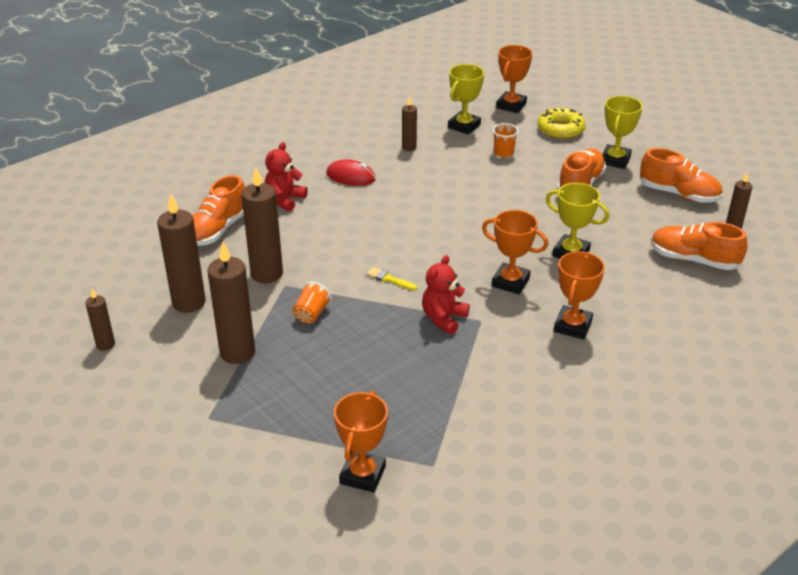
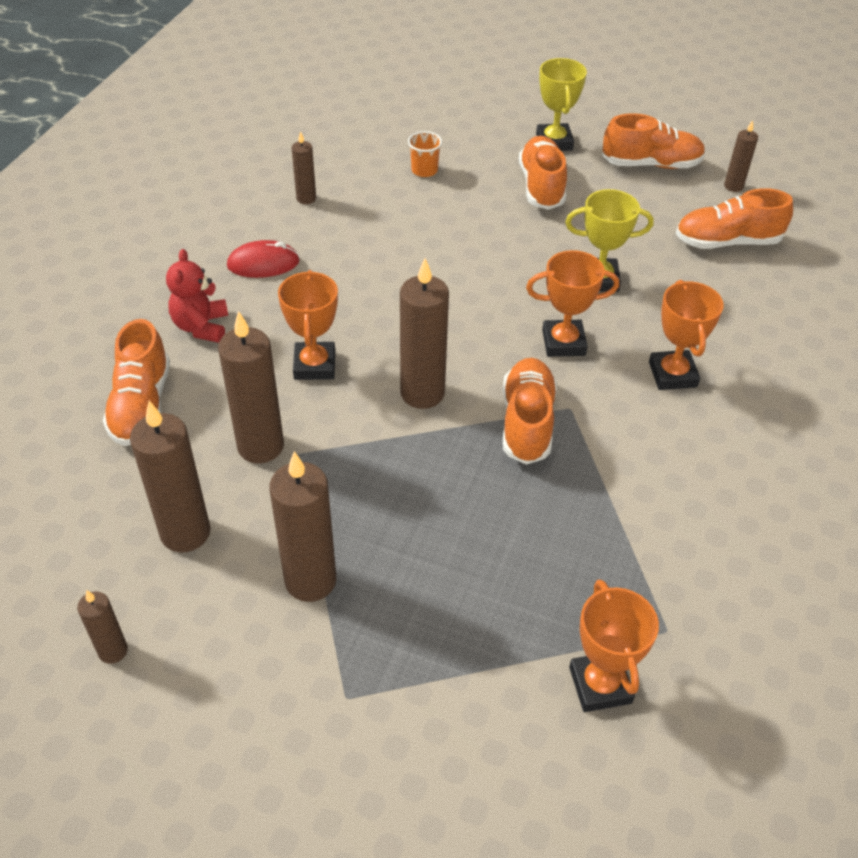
camera: 30 degrees left, 10 degrees up
orange cup [293,282,332,324] -> none
yellow brush [366,267,417,291] -> brown candle [400,258,449,409]
red teddy bear [422,255,469,335] -> orange shoe [503,358,557,465]
yellow trophy [448,64,484,135] -> none
orange trophy [496,45,532,113] -> orange trophy moved to [278,270,338,380]
yellow donut [538,108,586,139] -> none

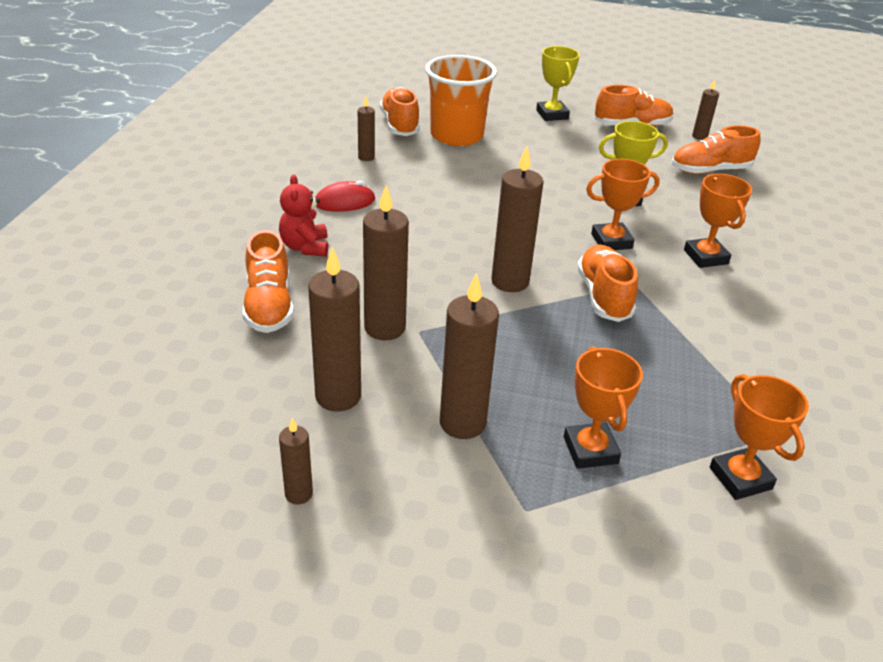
camera: 10 degrees left, 10 degrees down
orange trophy [278,270,338,380] -> orange trophy moved to [564,346,643,469]
orange cup [408,131,443,177] -> orange cup [425,55,497,146], size x2.46
orange shoe [519,136,567,210] -> orange shoe moved to [380,87,420,136]

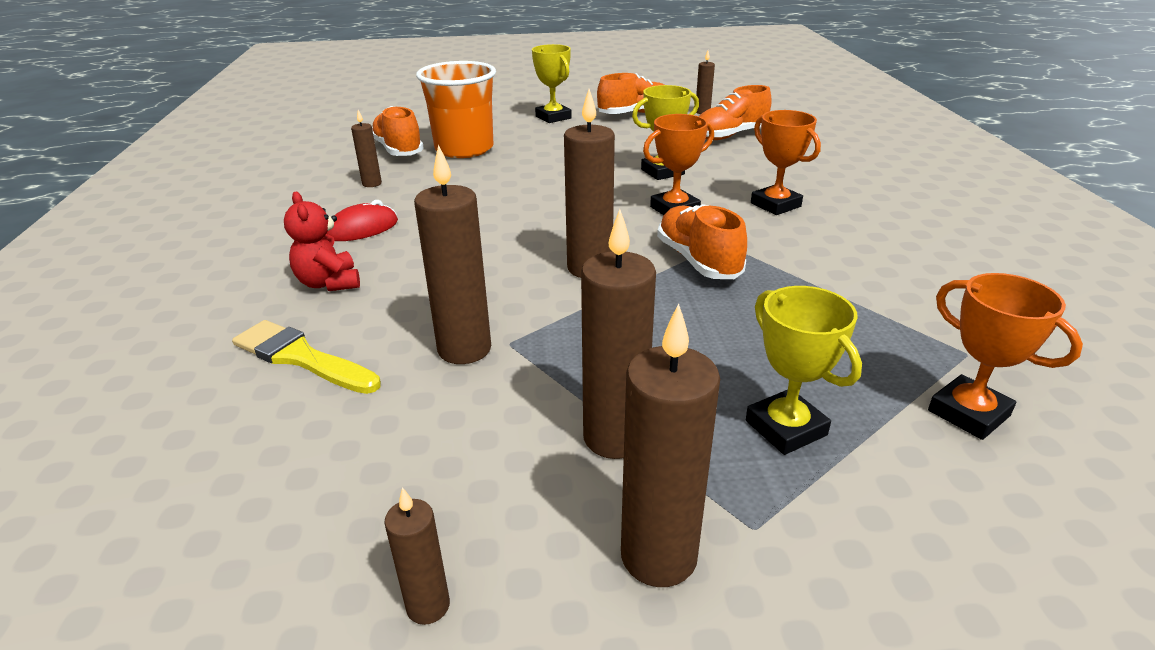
camera: 15 degrees left, 5 degrees down
orange shoe [242,230,294,333] -> yellow brush [232,320,381,394]
brown candle [308,247,361,412] -> brown candle moved to [621,303,720,587]
orange trophy [564,346,643,469] -> yellow trophy [746,286,862,455]

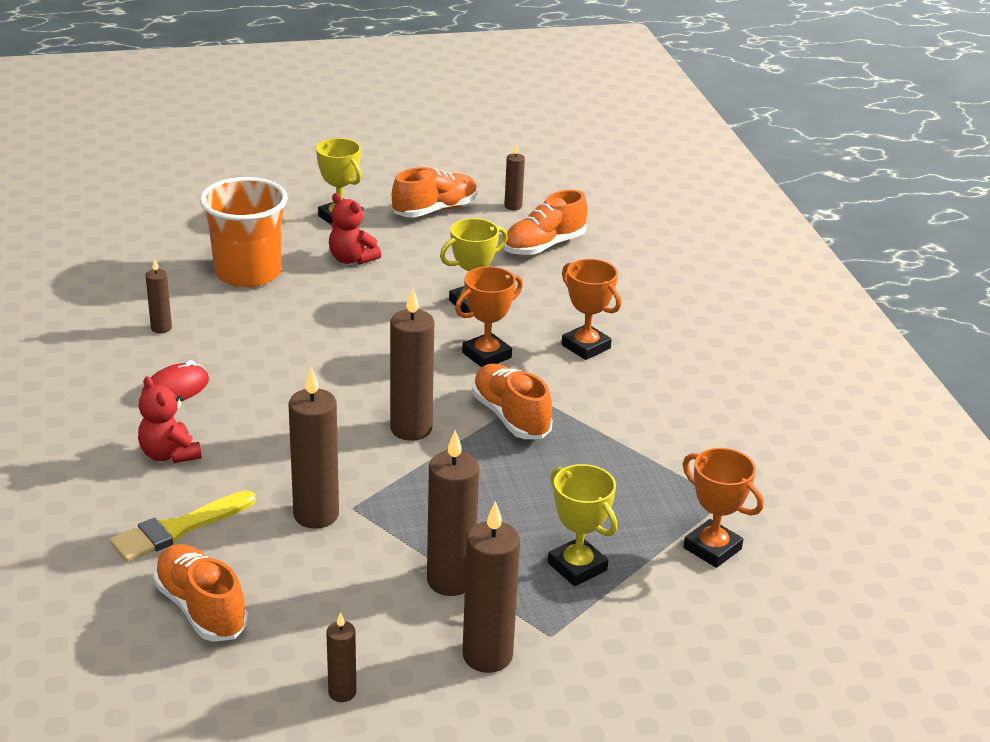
camera: 10 degrees left, 0 degrees up
yellow brush [232,320,381,394] -> yellow brush turned 60 degrees counterclockwise [110,490,256,562]
orange shoe [372,106,424,156] -> orange shoe moved to [153,544,248,642]
none -> red teddy bear [329,193,381,265]

